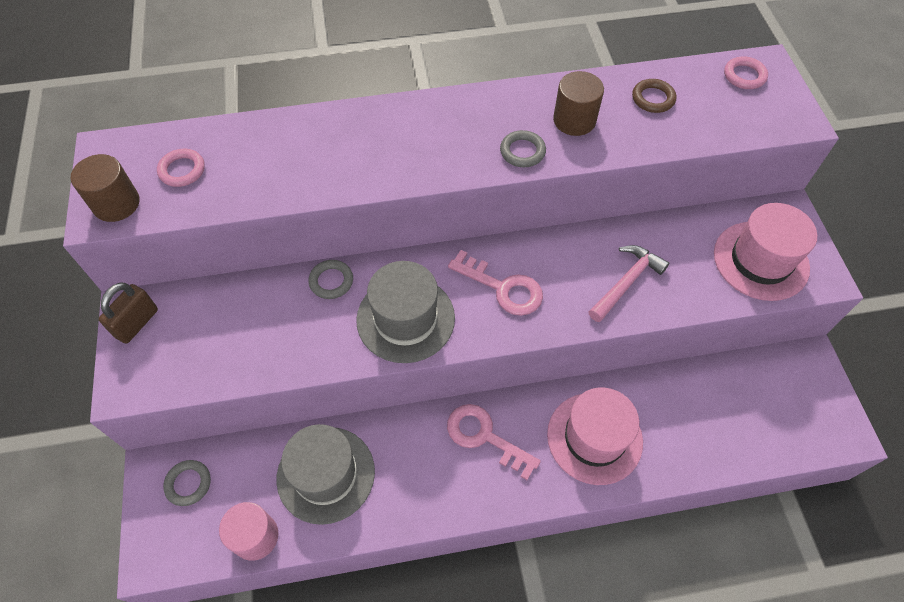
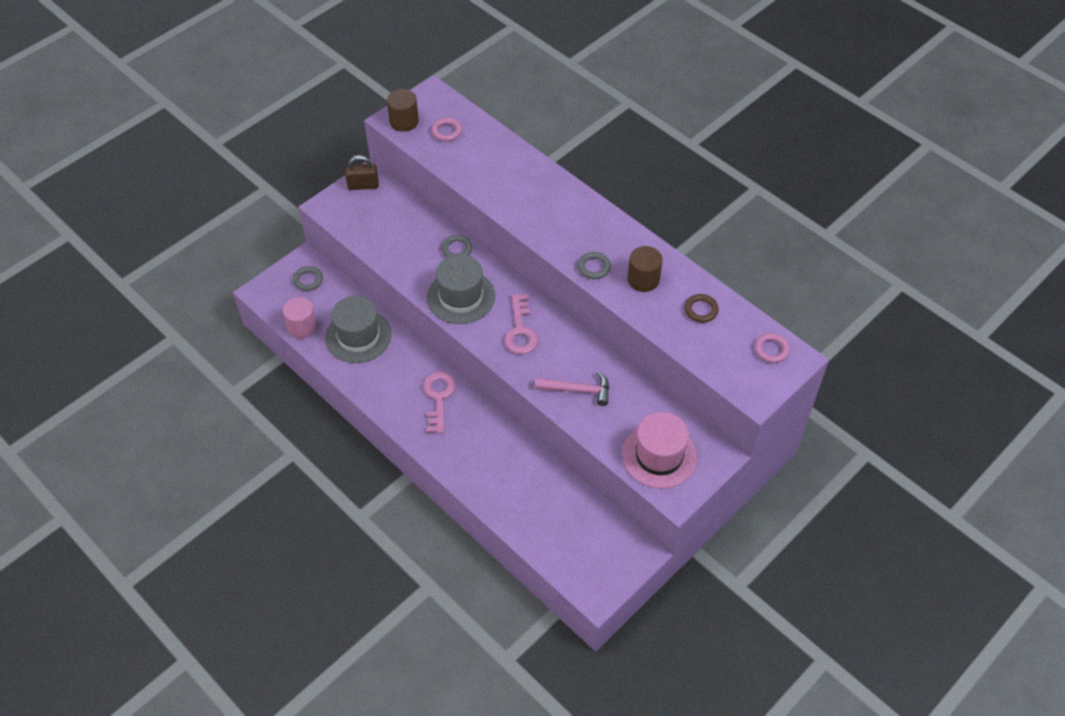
camera: 55 degrees right, 5 degrees down
pink hat [547,387,643,485] -> none

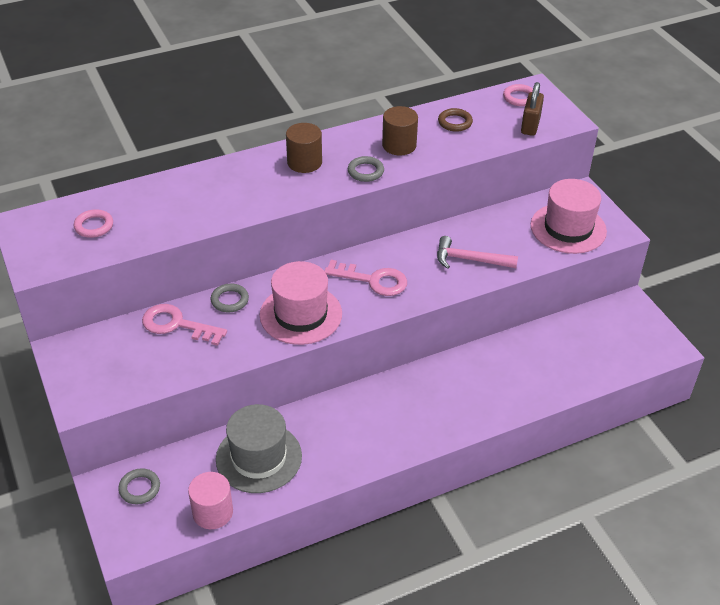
camera: 70 degrees left, 10 degrees down
brown padlock [345,155,379,190] -> brown padlock moved to [521,82,544,136]
brown cylinder [387,89,419,132] -> brown cylinder moved to [286,123,322,173]
pink key [423,372,456,434] -> pink key moved to [142,304,227,346]
grey hat [427,254,495,324] -> pink hat [260,261,342,345]
pink hammer [535,371,609,406] -> pink hammer turned 105 degrees counterclockwise [437,236,518,269]

